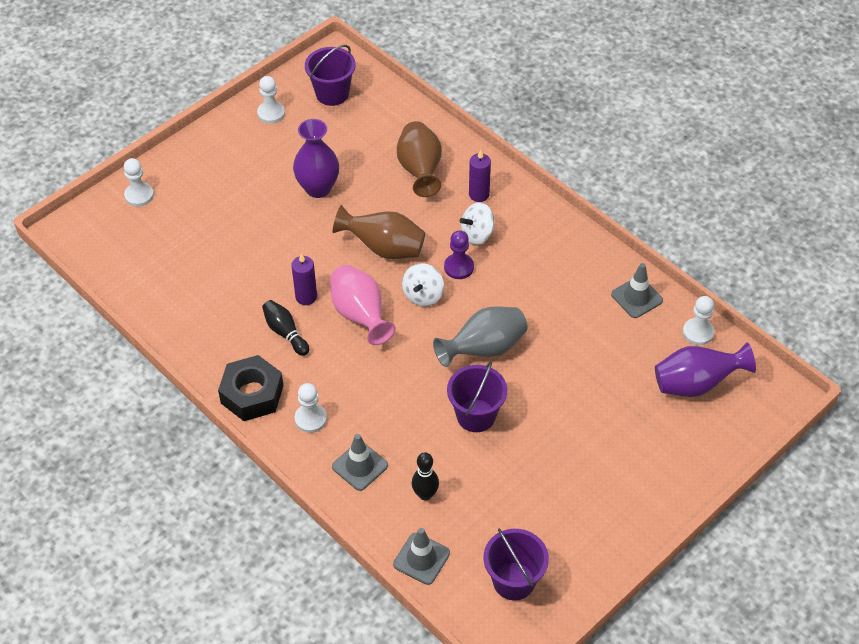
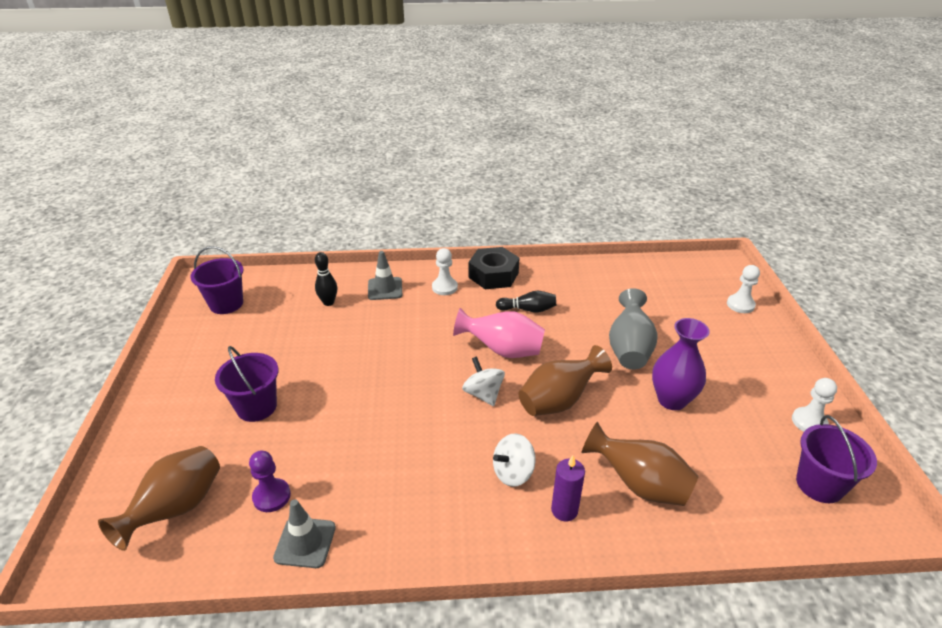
camera: 130 degrees right, 15 degrees down
purple candle [291,253,317,305] -> none
grey traffic cone [393,528,450,585] -> none
grey vase [433,307,528,367] -> grey vase moved to [609,288,658,369]
purple pawn [444,230,474,279] -> purple pawn moved to [249,450,291,512]
purple bucket [447,361,507,432] -> purple bucket moved to [215,346,279,422]
white spinning top [460,202,495,245] -> white spinning top turned 135 degrees counterclockwise [493,433,536,487]
purple vase [655,342,756,397] -> brown vase [98,446,220,551]
white pawn [683,296,714,345] -> none

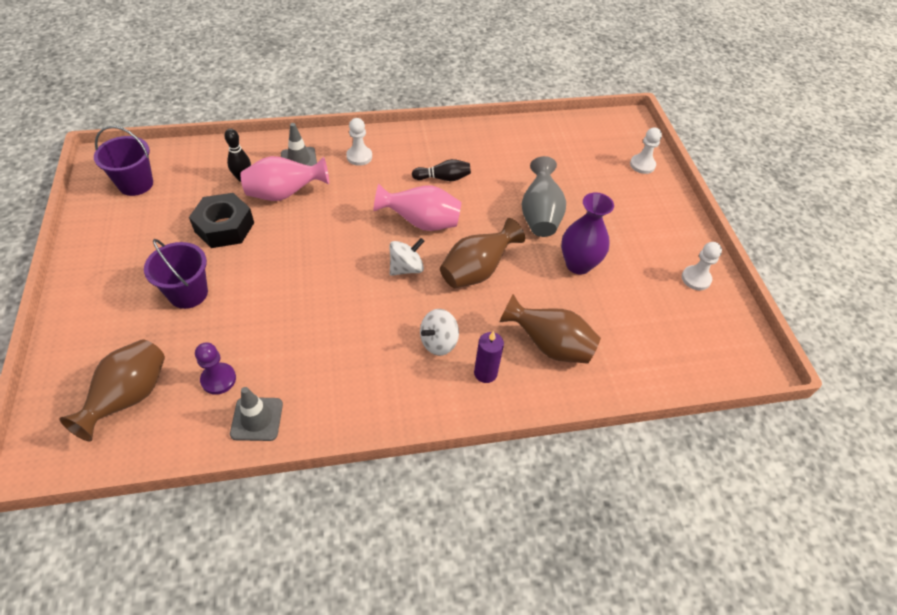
camera: 10 degrees left, 15 degrees up
white spinning top [462,357,505,406] -> white spinning top turned 90 degrees clockwise [390,238,424,276]
black nut [469,247,519,289] -> black nut moved to [189,193,254,248]
purple bucket [796,415,877,503] -> none
none -> pink vase [241,156,329,201]

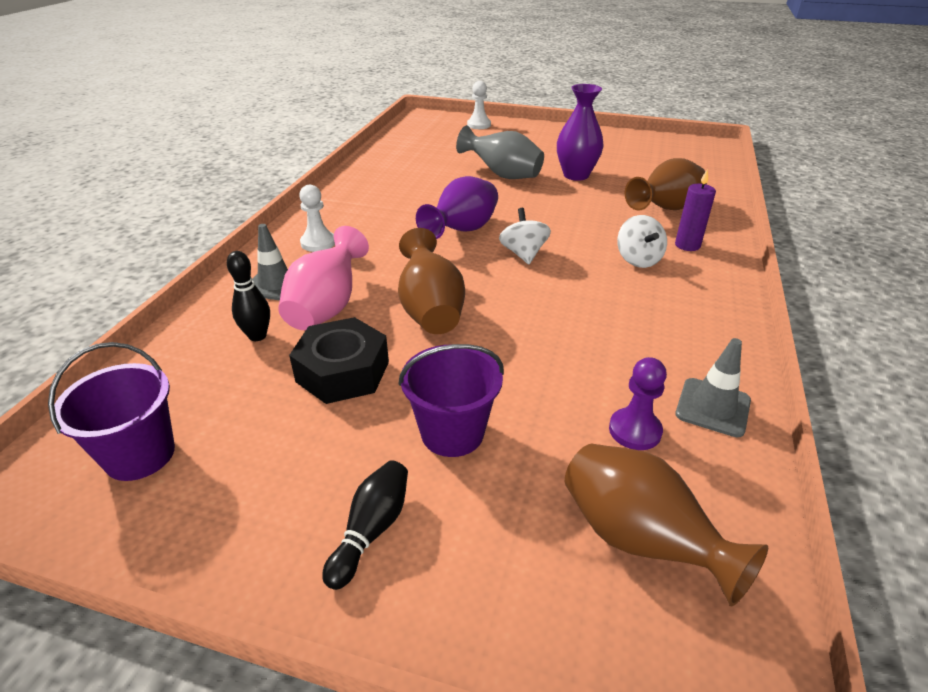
camera: 60 degrees left, 15 degrees down
pink vase [373,184,462,231] -> purple vase [416,176,498,239]
black bowling pin [412,159,471,181] -> black bowling pin moved to [322,460,408,590]
brown vase [440,218,525,288] -> brown vase moved to [398,228,465,334]
white pawn [682,242,722,290] -> none

